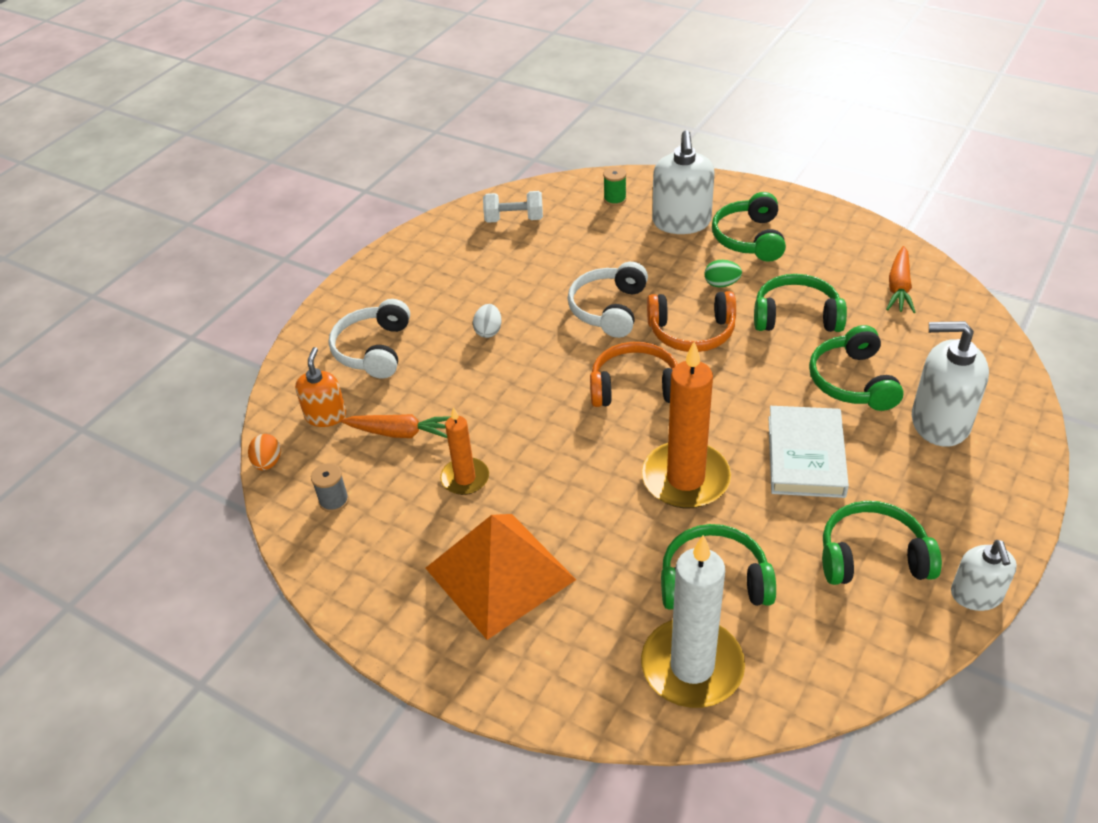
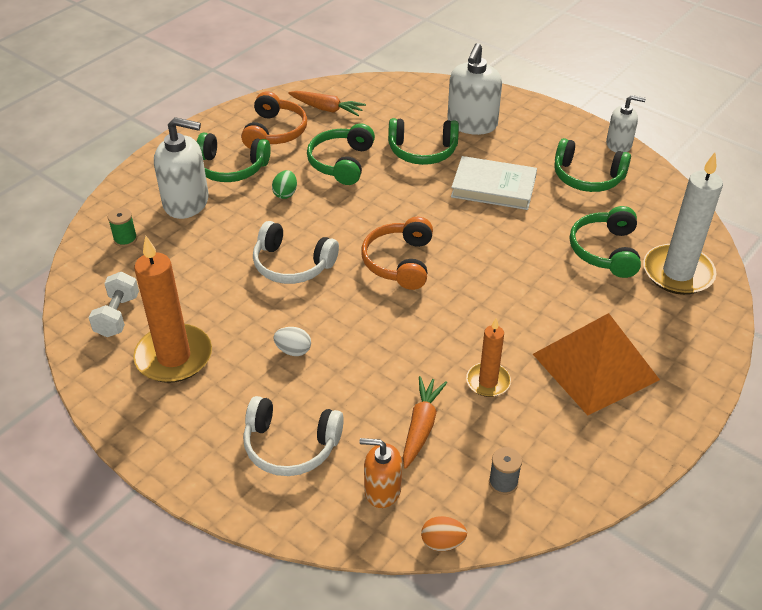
camera: 85 degrees left, 0 degrees up
orange candle [642,342,731,508] -> orange candle moved to [133,236,212,383]
orange headphones [647,291,736,352] -> orange headphones moved to [241,91,307,149]
green headphones [822,501,942,585] -> green headphones turned 75 degrees counterclockwise [554,138,631,192]

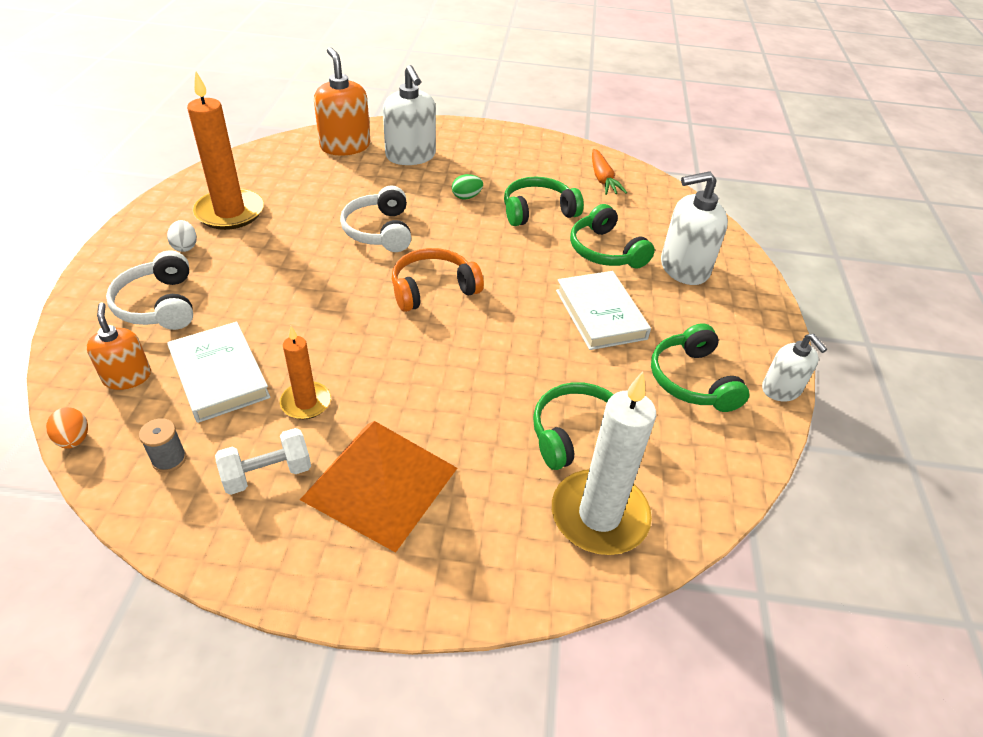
camera: 55 degrees right, 0 degrees up
white dumbbell [89,272,139,337] -> white dumbbell moved to [215,428,311,495]
green spool [108,208,137,247] -> orange soap dispenser [314,47,370,155]
green headphones [197,132,271,182] -> none
orange headphones [241,91,307,149] -> none
white egg [273,327,311,356] -> white egg moved to [167,220,197,252]
orange carrot [403,376,447,469] -> white book [167,322,271,423]

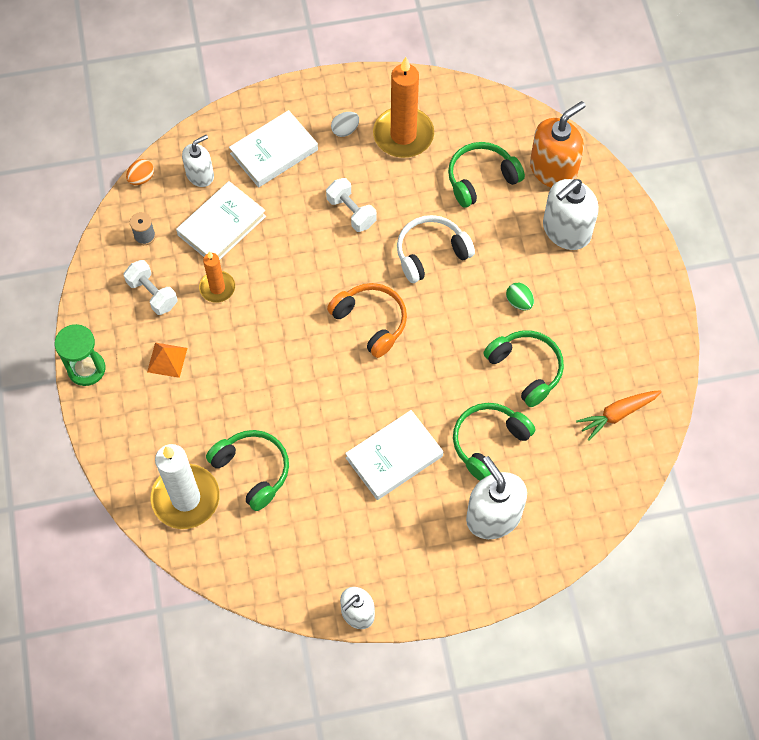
camera: 75 degrees right, 20 degrees up
orange soap dispenser [86,303,151,390] -> white soap dispenser [182,135,214,187]
white headphones [106,250,193,330] -> white book [229,110,318,187]
orange pyramid [300,421,457,552] -> orange pyramid [147,342,187,378], size x0.44
green headphones [651,323,749,412] -> green headphones moved to [448,142,525,208]
none -> green hourglass [55,324,105,386]
none -> white dumbbell [326,178,376,232]

